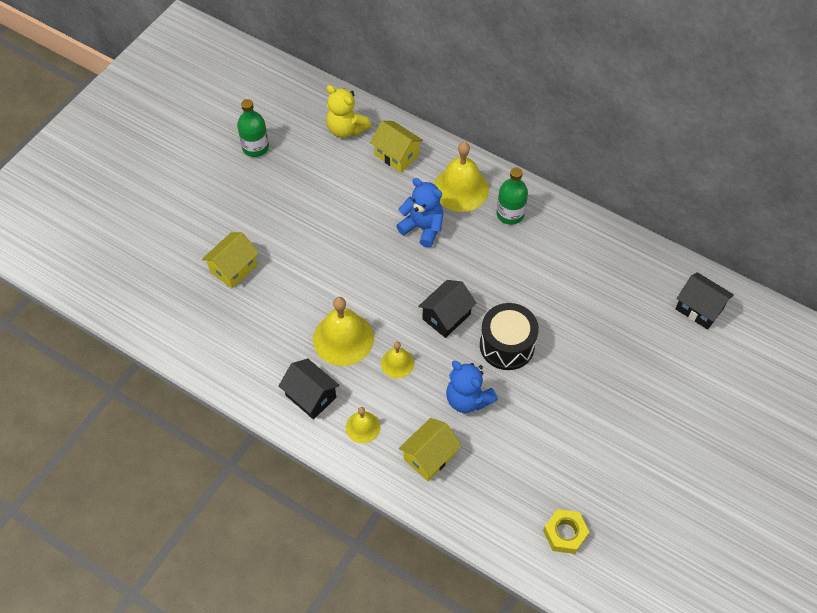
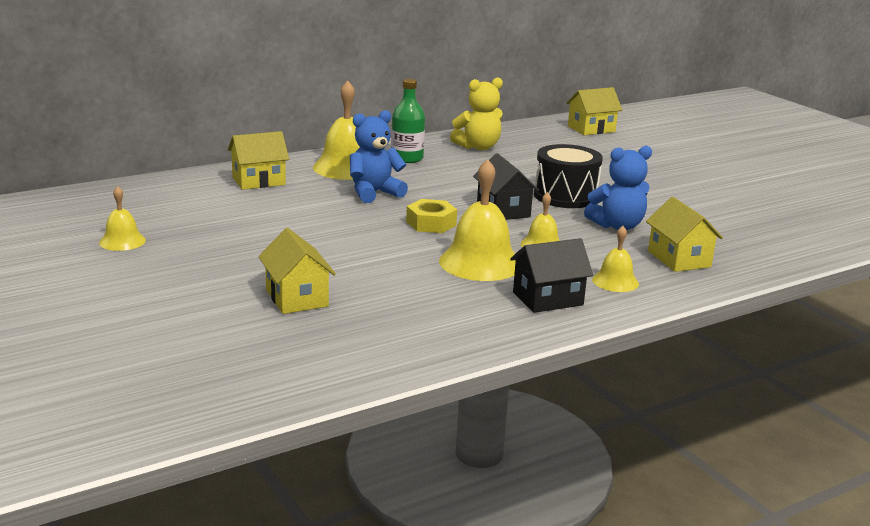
camera: 65 degrees left, 35 degrees down
green bottle [237,99,269,157] -> yellow bell [99,186,146,251]
yellow teddy bear [326,85,371,138] -> yellow teddy bear moved to [450,77,503,150]
yellow nut [543,509,589,554] -> yellow nut moved to [406,199,457,233]
black house [675,272,734,330] -> yellow house [566,87,622,135]

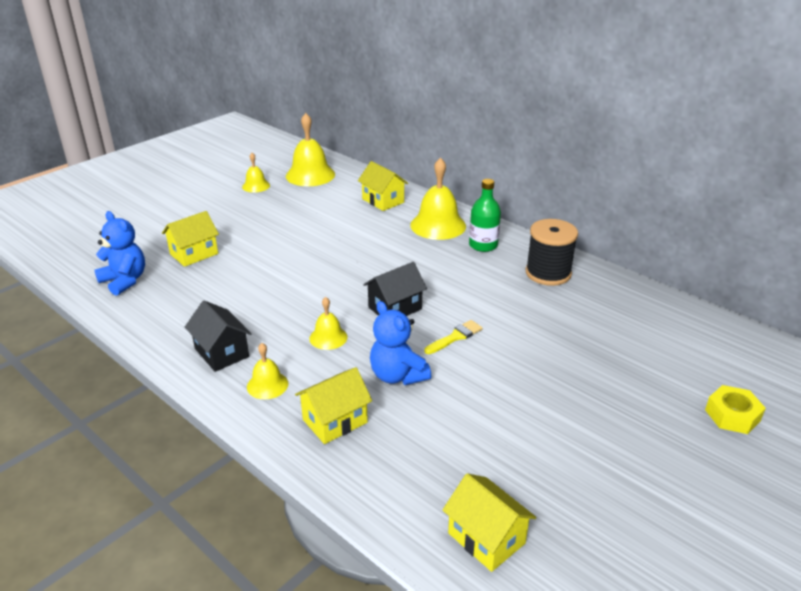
camera: 75 degrees right, 10 degrees up
blue teddy bear [350,110,408,203] -> blue teddy bear moved to [94,211,145,296]
yellow nut [406,199,457,233] -> yellow nut moved to [705,385,766,434]
yellow bell [439,159,516,281] -> yellow bell moved to [286,113,335,186]
yellow teddy bear [450,77,503,150] -> black spool [526,219,578,286]
black drum [534,144,603,208] -> yellow brush [425,320,483,354]
yellow house [566,87,622,135] -> yellow house moved to [443,473,536,572]

